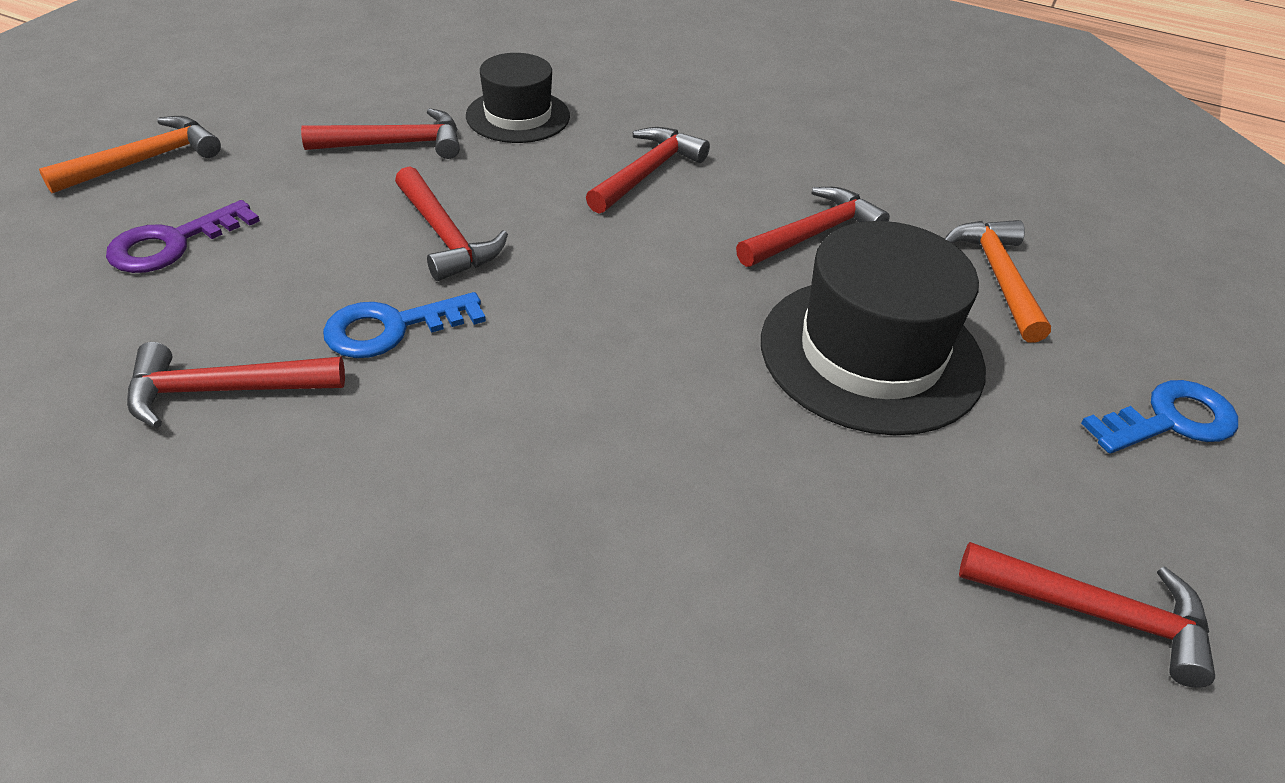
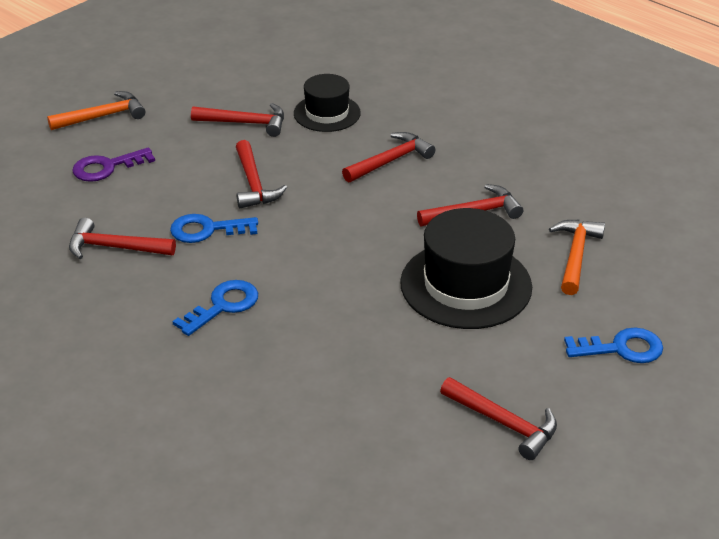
camera: 20 degrees right, 5 degrees down
none -> blue key [172,280,258,336]

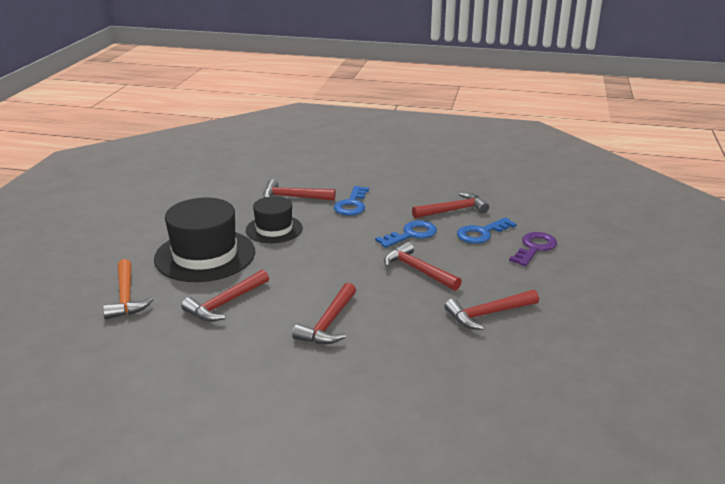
camera: 150 degrees right, 10 degrees down
orange hammer [47,91,145,130] -> none
black hat [294,74,361,132] -> black hat moved to [246,196,303,243]
red hammer [440,377,557,460] -> red hammer moved to [263,179,336,201]
blue key [564,327,663,363] -> blue key moved to [457,217,517,244]

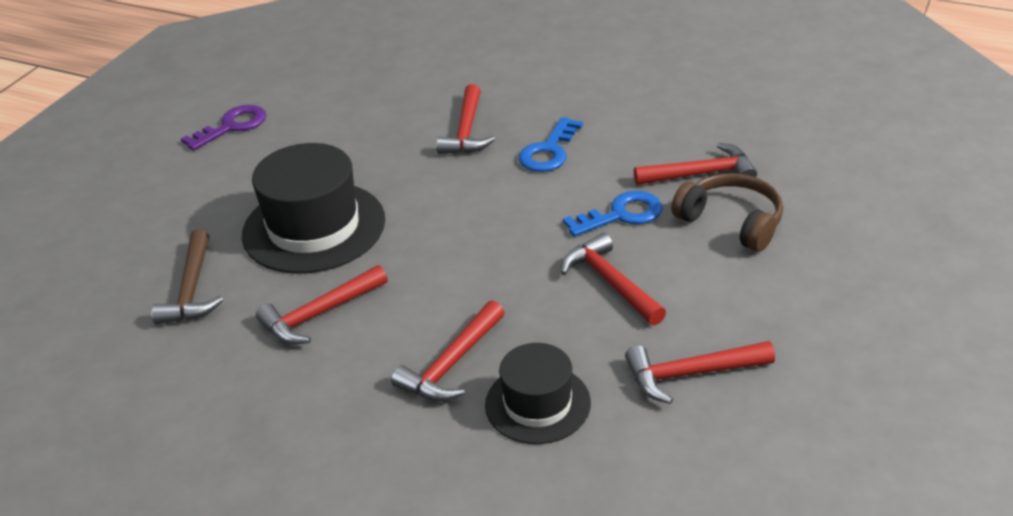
camera: 15 degrees right, 10 degrees up
orange hammer [103,259,154,319] -> brown hammer [151,229,223,325]
black hat [246,196,303,243] -> black hat moved to [485,343,591,444]
red hammer [263,179,336,201] -> red hammer turned 105 degrees counterclockwise [436,84,495,154]
blue key [457,217,517,244] -> brown headphones [671,173,783,252]
purple key [509,232,557,266] -> purple key moved to [181,105,266,151]

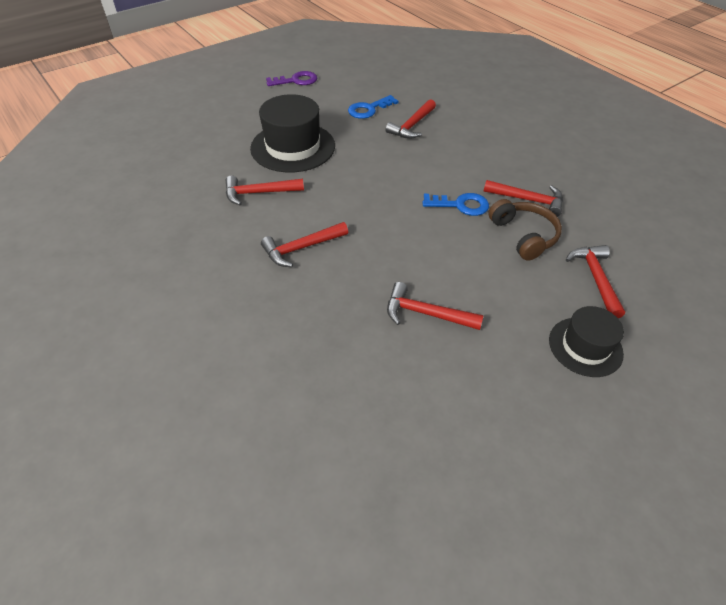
camera: 25 degrees right, 10 degrees up
brown hammer [151,229,223,325] -> none
black hat [485,343,591,444] -> black hat moved to [549,306,624,377]
blue key [519,117,583,172] -> blue key moved to [348,95,399,119]
red hammer [561,233,666,326] -> red hammer moved to [566,245,625,318]

